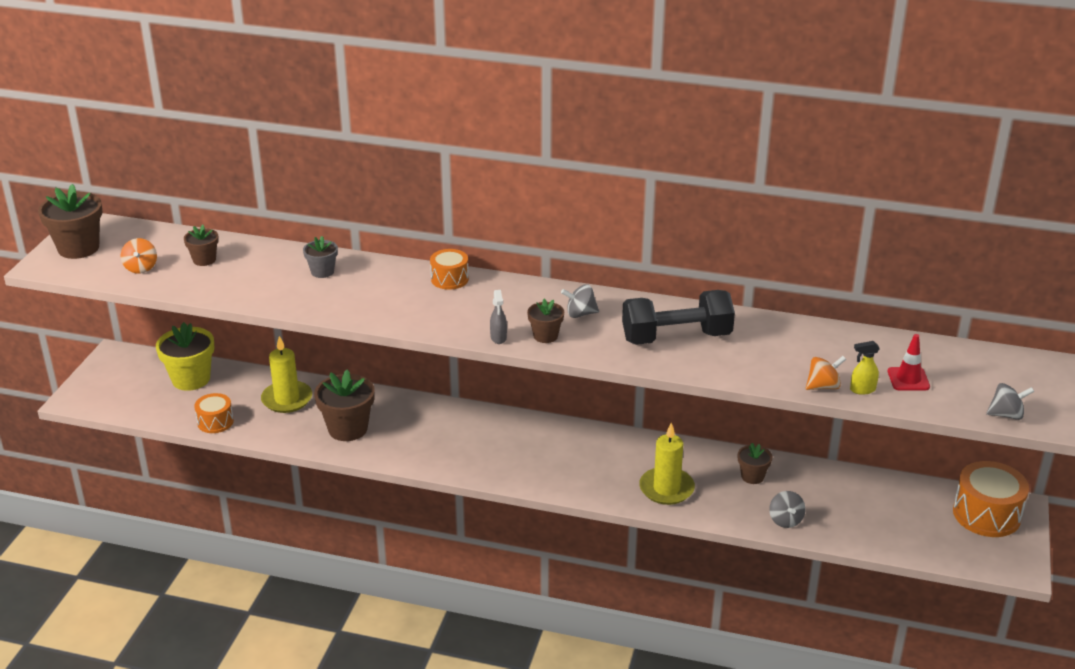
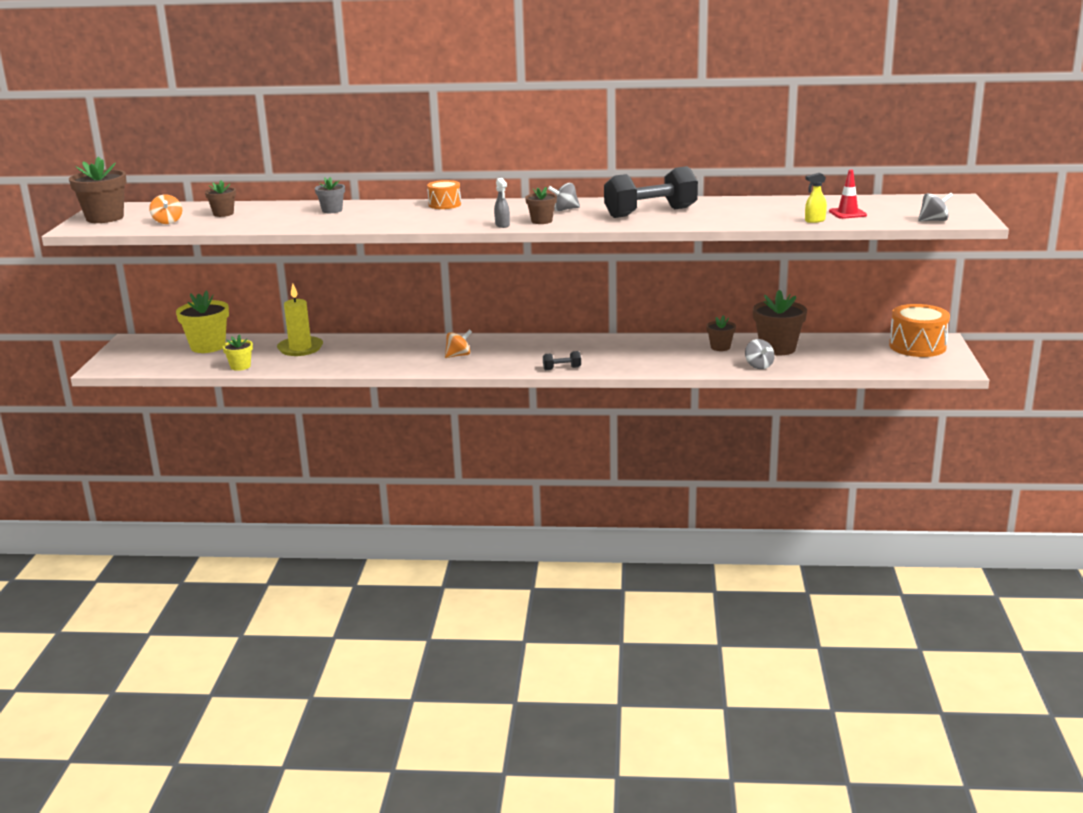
camera: 10 degrees left, 10 degrees down
orange drum [194,393,234,433] -> yellow flower pot [222,334,253,371]
brown flower pot [314,369,375,441] -> brown flower pot moved to [753,290,807,356]
yellow candle [639,423,695,505] -> none
orange spinning top [806,356,846,390] -> orange spinning top moved to [445,329,472,358]
none -> black dumbbell [543,351,581,370]

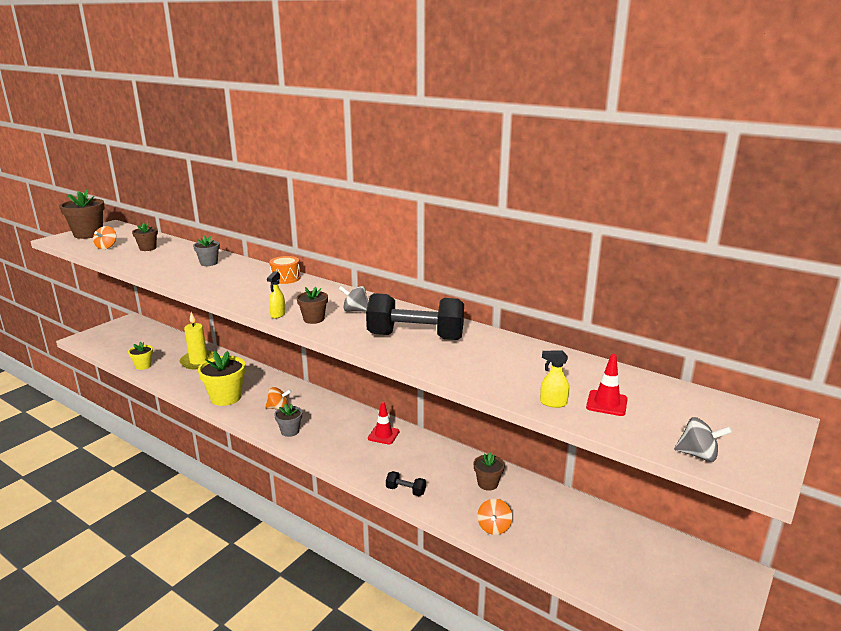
camera: 30 degrees right, 0 degrees up
yellow flower pot [176,290,229,353] -> yellow flower pot moved to [198,351,246,406]
grey spray bottle [494,178,510,228] -> yellow spray bottle [267,271,286,319]
black dumbbell [543,351,581,370] -> black dumbbell moved to [386,471,426,496]
grey spinning top [745,339,775,369] -> orange spinning top [477,499,512,535]
brown flower pot [753,290,807,356] -> none
orange drum [889,304,950,357] -> none
none -> grey flower pot [274,403,302,437]
none -> red traffic cone [368,402,400,444]

